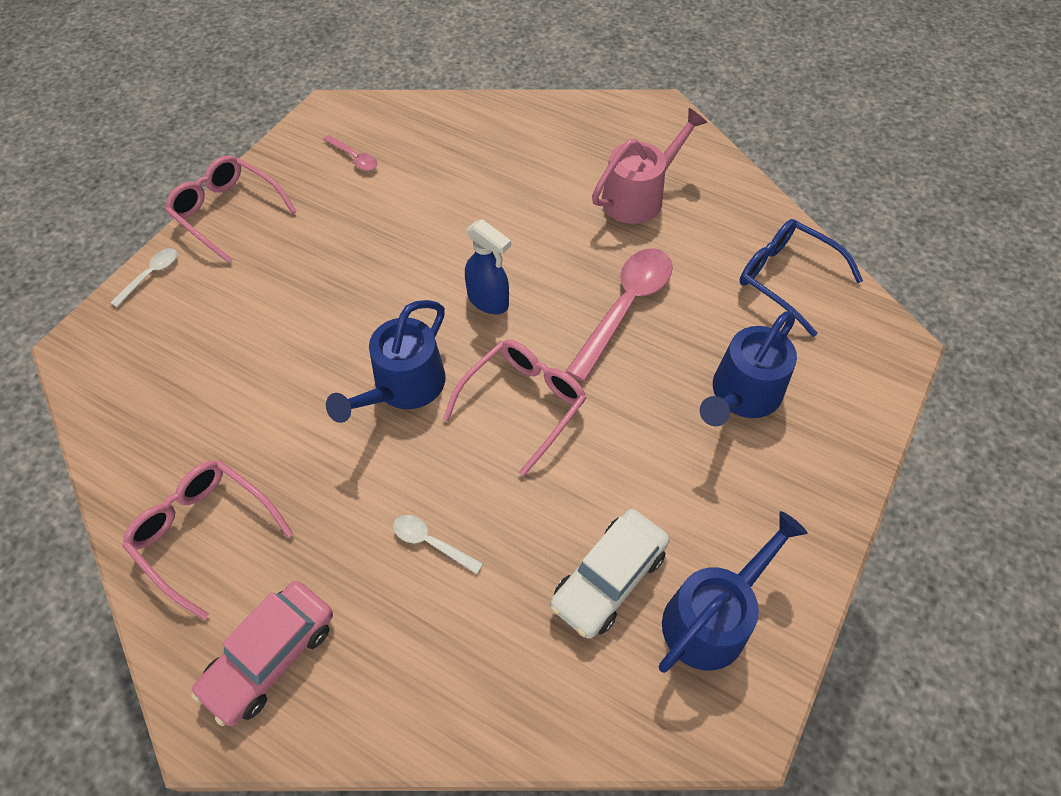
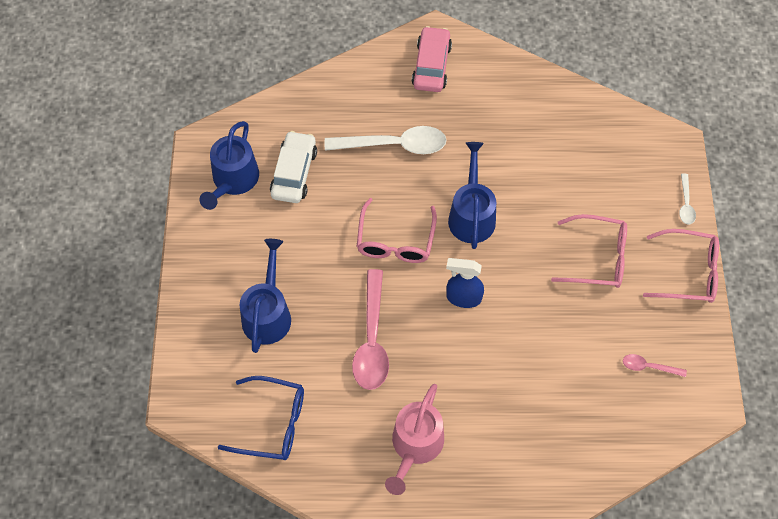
camera: 150 degrees right, 5 degrees up
pink glasses [122,460,293,620] -> pink glasses moved to [551,214,627,288]
white spoon [393,515,483,574] -> white spoon [325,126,446,154], size x2.09

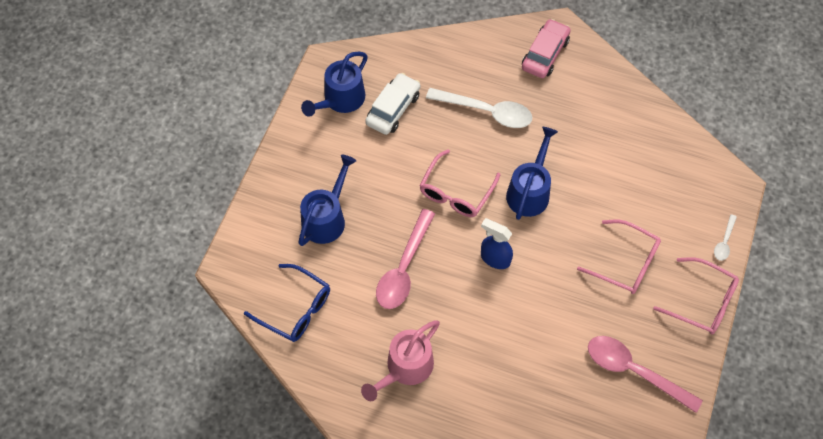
camera: 20 degrees right, 0 degrees up
pink spoon [623,354,687,377] -> pink spoon [588,336,703,413], size x2.09

